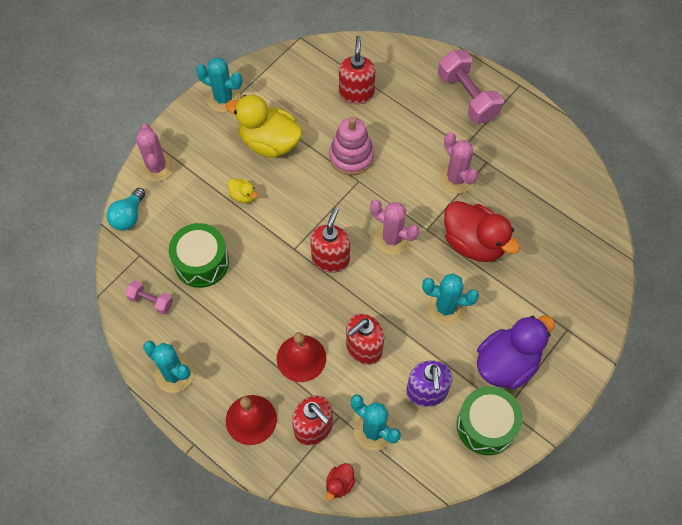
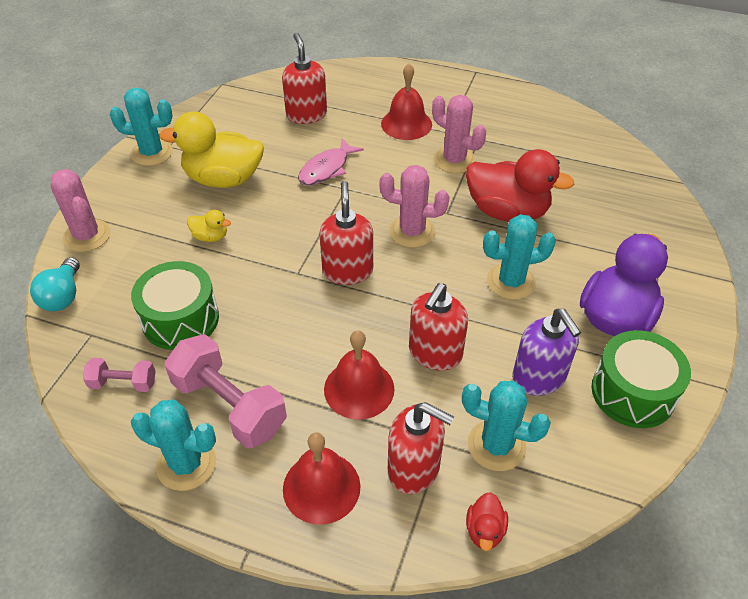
camera: 20 degrees left, 15 degrees down
pink stacking toy [329,117,374,175] -> pink fish [298,138,364,185]
pink dumbbell [438,50,504,124] -> pink dumbbell moved to [165,334,287,448]
none -> red bell [381,64,432,140]

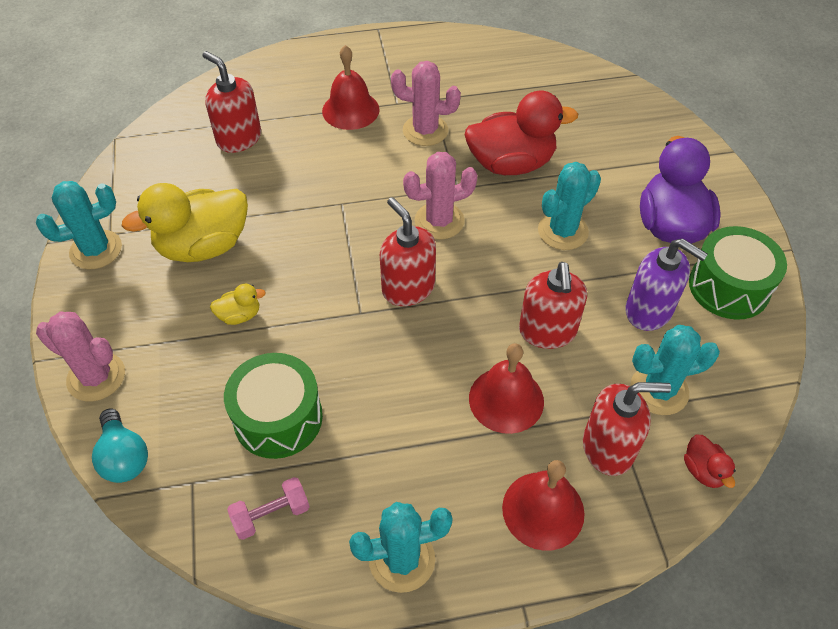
camera: 30 degrees left, 5 degrees up
pink dumbbell [165,334,287,448] -> none
pink fish [298,138,364,185] -> none

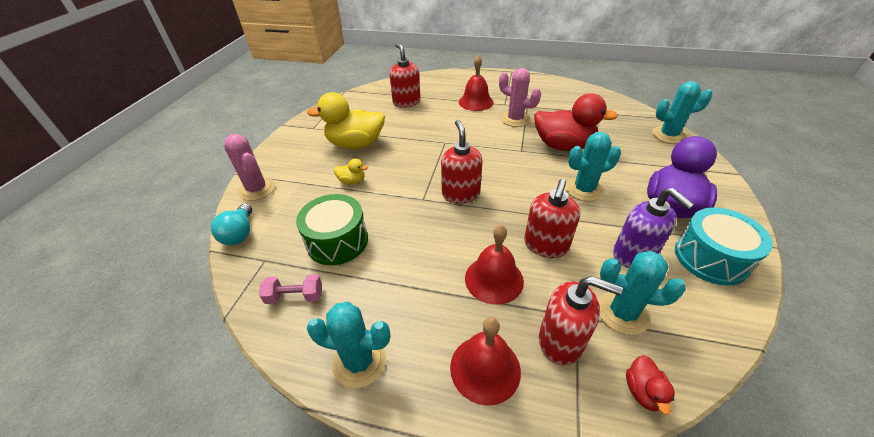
camera: 25 degrees right, 10 degrees down
turquoise cactus [36,181,122,269] -> turquoise cactus moved to [652,81,712,144]
pink cactus [403,152,478,240] -> none
green drum [689,226,787,320] -> turquoise drum [675,207,773,285]

